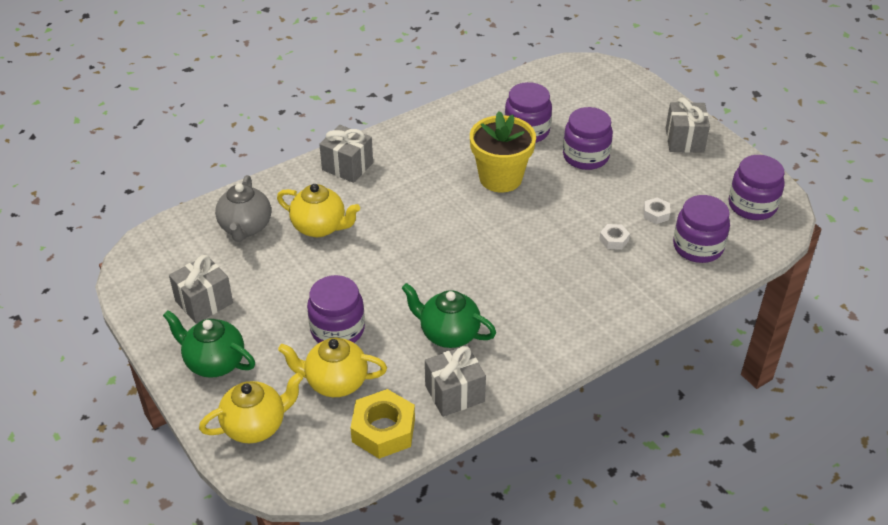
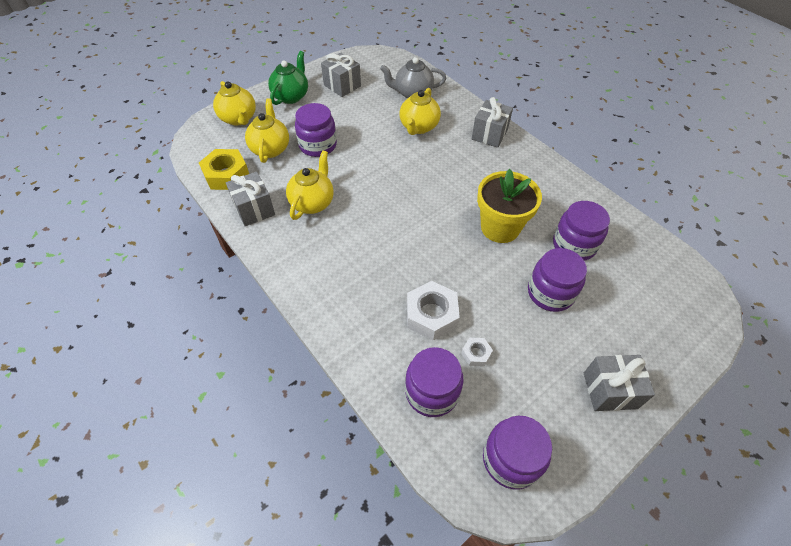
camera: 85 degrees right, 10 degrees up
green teapot [402,283,496,348] -> yellow teapot [286,150,334,220]
white nut [599,224,630,250] -> white nut [407,281,460,341], size x1.99

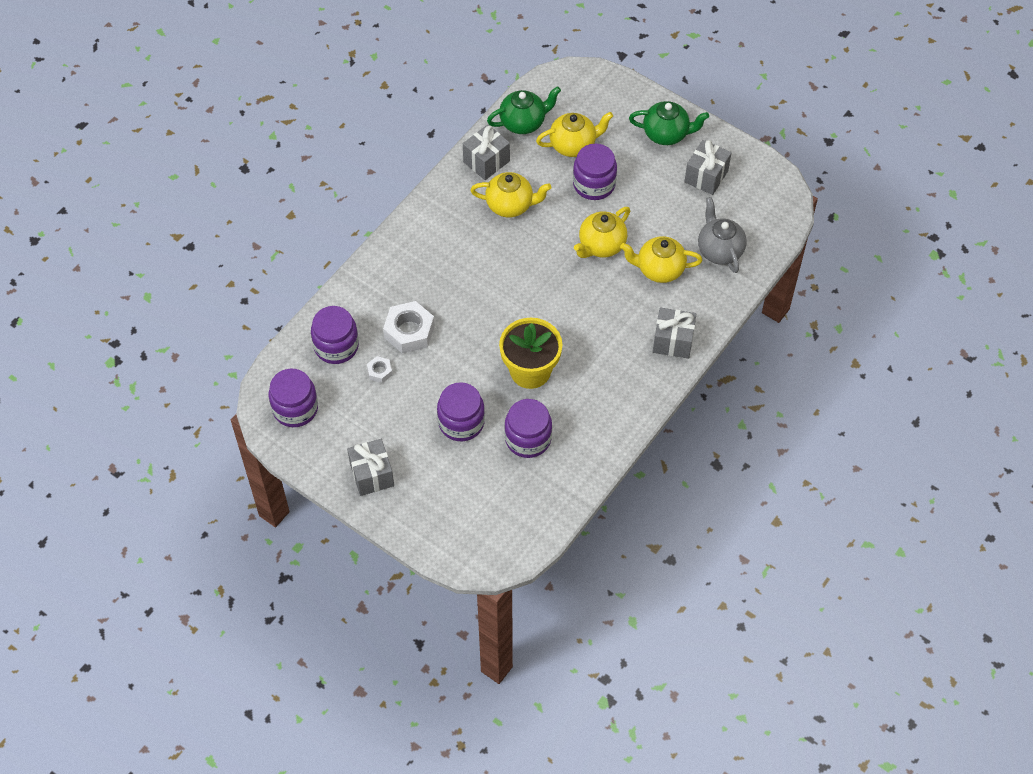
camera: 75 degrees right, 5 degrees up
yellow nut [199,149,249,190] -> green teapot [487,86,561,134]
yellow teapot [213,81,256,125] -> yellow teapot moved to [574,207,630,258]

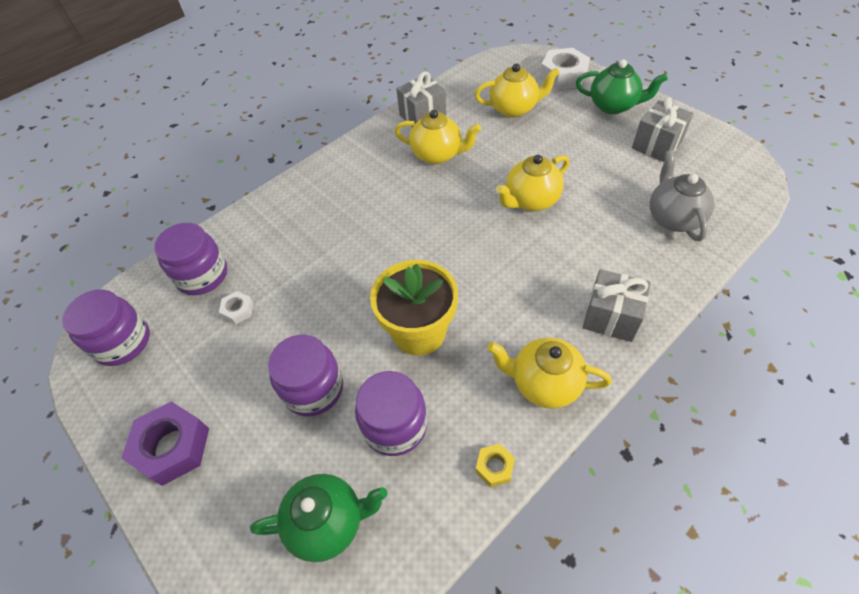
camera: 15 degrees right, 5 degrees down
grey gift [347,439,394,496] -> purple nut [122,402,209,486]
white nut [383,301,435,354] -> white nut moved to [540,48,590,90]
green teapot [487,86,561,134] -> green teapot moved to [250,474,388,562]
purple jar [573,144,617,200] -> none
yellow teapot [620,236,702,283] -> yellow teapot moved to [487,337,612,409]
none -> yellow nut [476,444,515,487]

